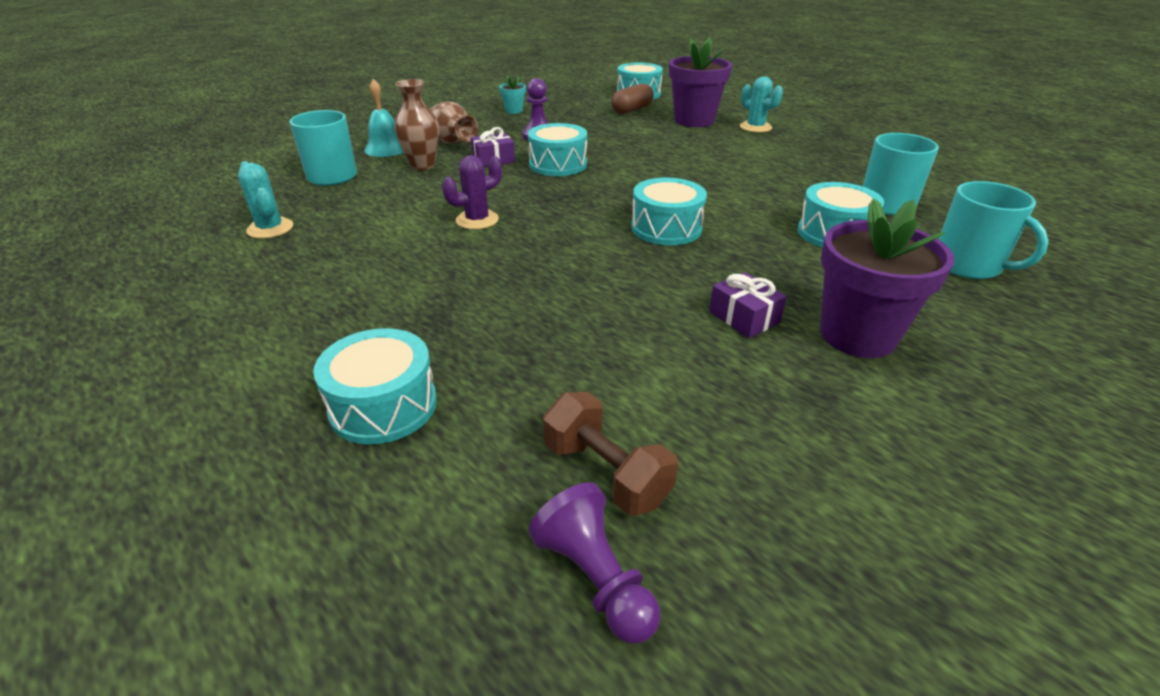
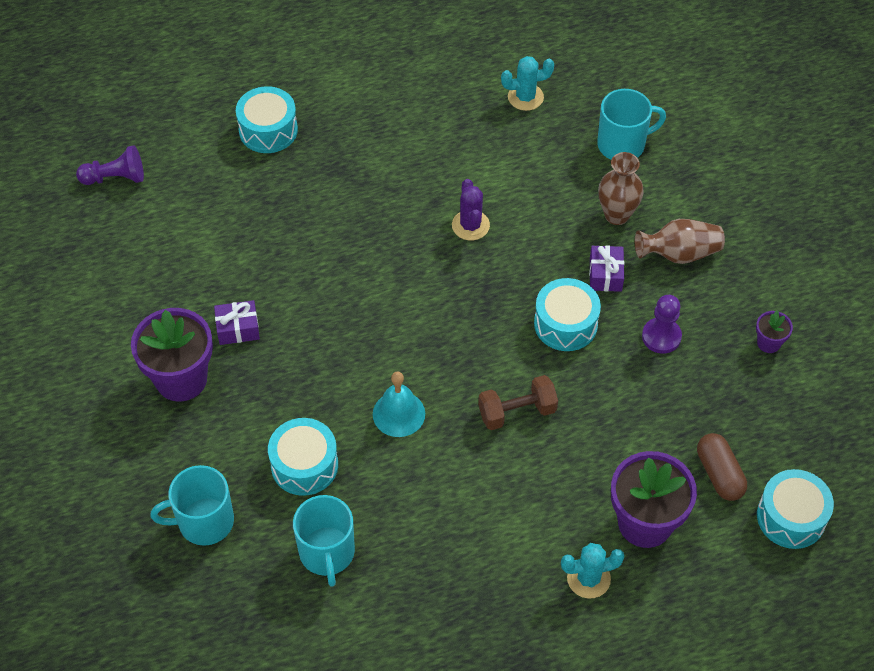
camera: 115 degrees right, 20 degrees up
turquoise bell [364,79,404,157] -> turquoise bell moved to [373,371,425,437]
turquoise flower pot [499,75,526,114] -> purple flower pot [756,310,793,353]
brown dumbbell [543,392,678,516] -> brown dumbbell moved to [478,375,558,430]
turquoise drum [631,177,707,245] -> none

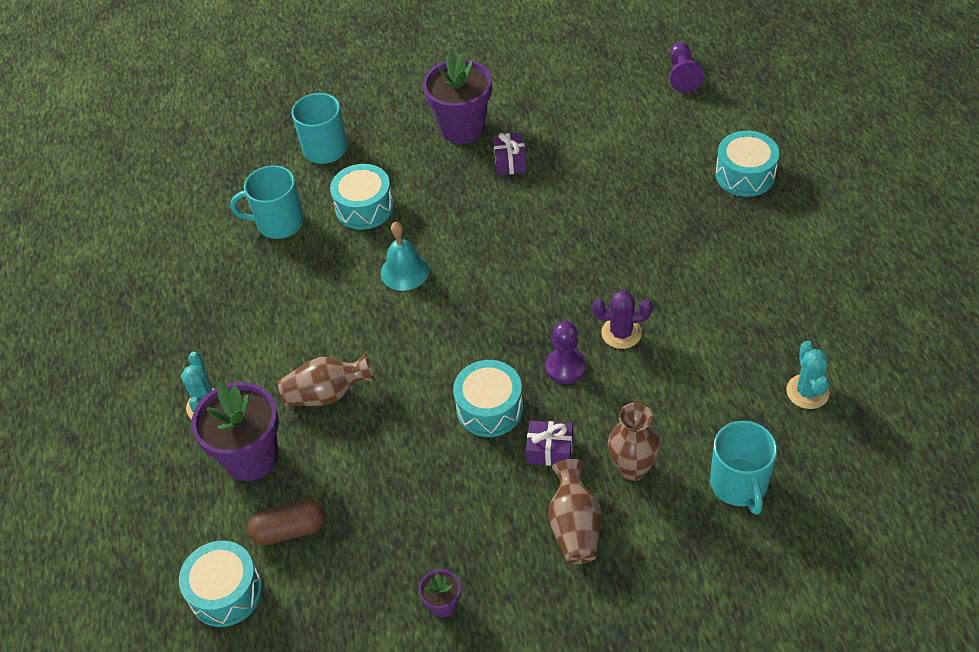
camera: 100 degrees right, 5 degrees down
brown dumbbell [478,375,558,430] -> none
purple pawn [642,295,682,354] -> purple pawn moved to [546,321,586,384]
none -> brown vase [278,353,374,406]

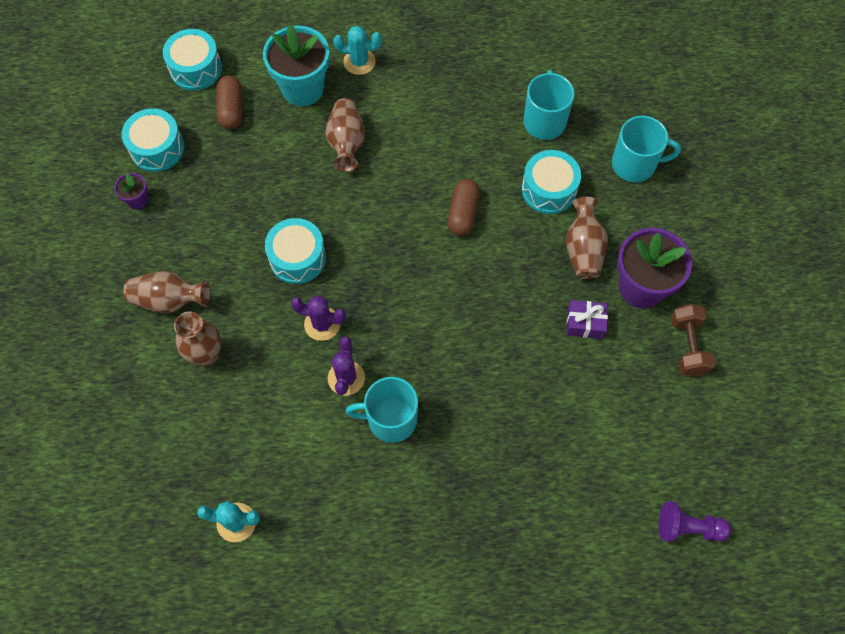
camera: 95 degrees right, 15 degrees up
purple flower pot [191,382,279,481] -> turquoise flower pot [263,25,330,106]
turquoise bell [381,222,429,291] -> brown capsule [448,179,480,236]
purple gift [526,420,573,466] -> none
purple pawn [546,321,586,384] -> purple cactus [291,296,346,341]
turquoise mug [710,421,777,515] -> turquoise mug moved to [345,377,418,443]
turquoise drum [715,131,779,197] -> turquoise drum moved to [122,108,184,172]
none -> brown vase [565,197,608,279]
none -> brown dumbbell [671,304,715,376]

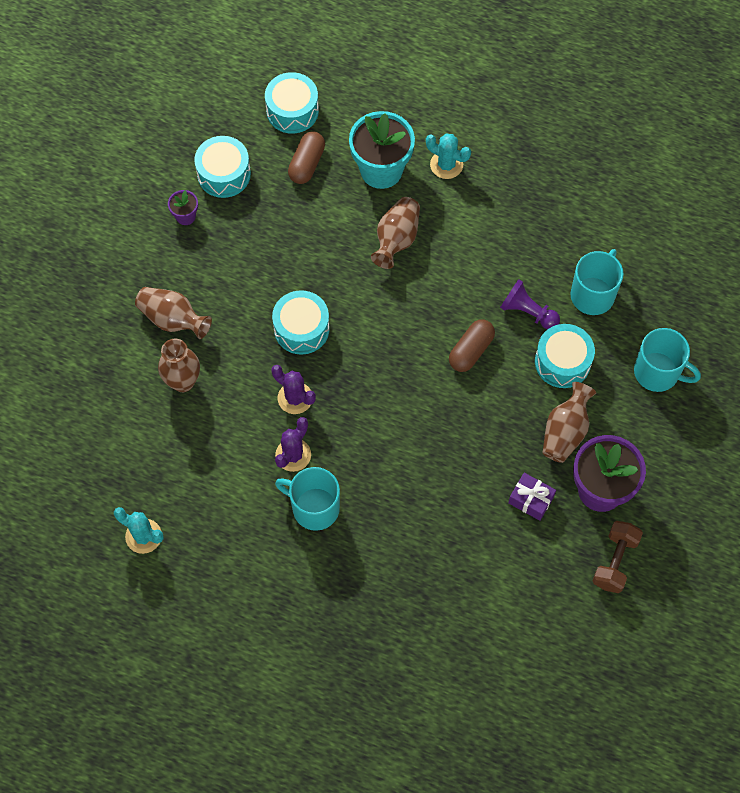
camera: 25 degrees right, 0 degrees up
purple pawn [659,501,732,542] -> purple pawn moved to [500,279,560,329]

